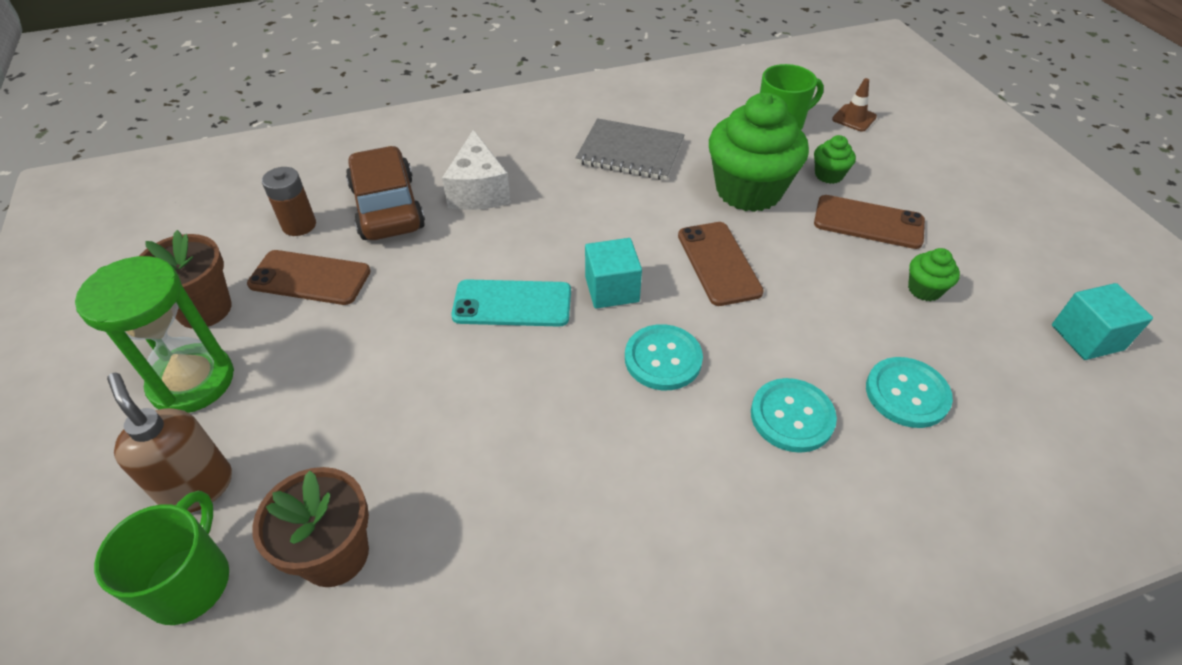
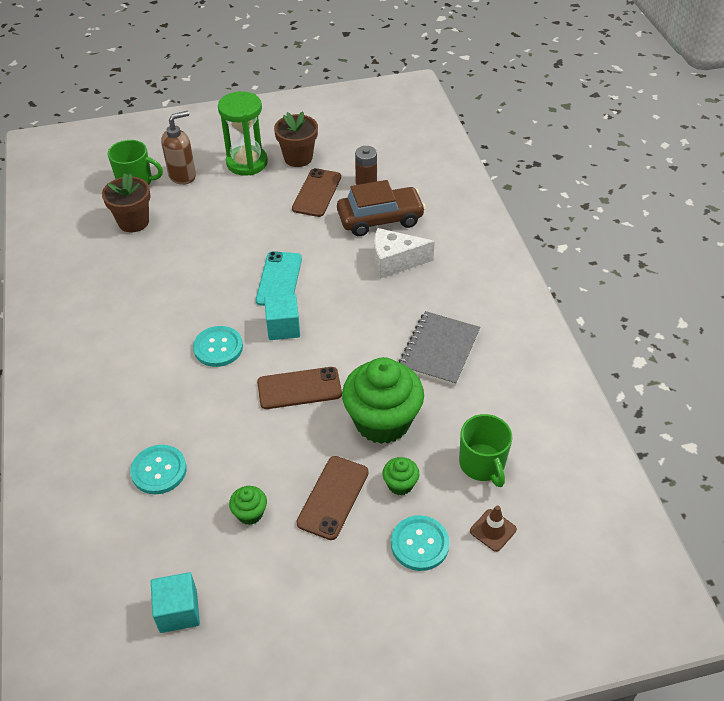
camera: 95 degrees right, 0 degrees up
turquoise button [751,378,837,453] -> turquoise button moved to [391,515,450,571]

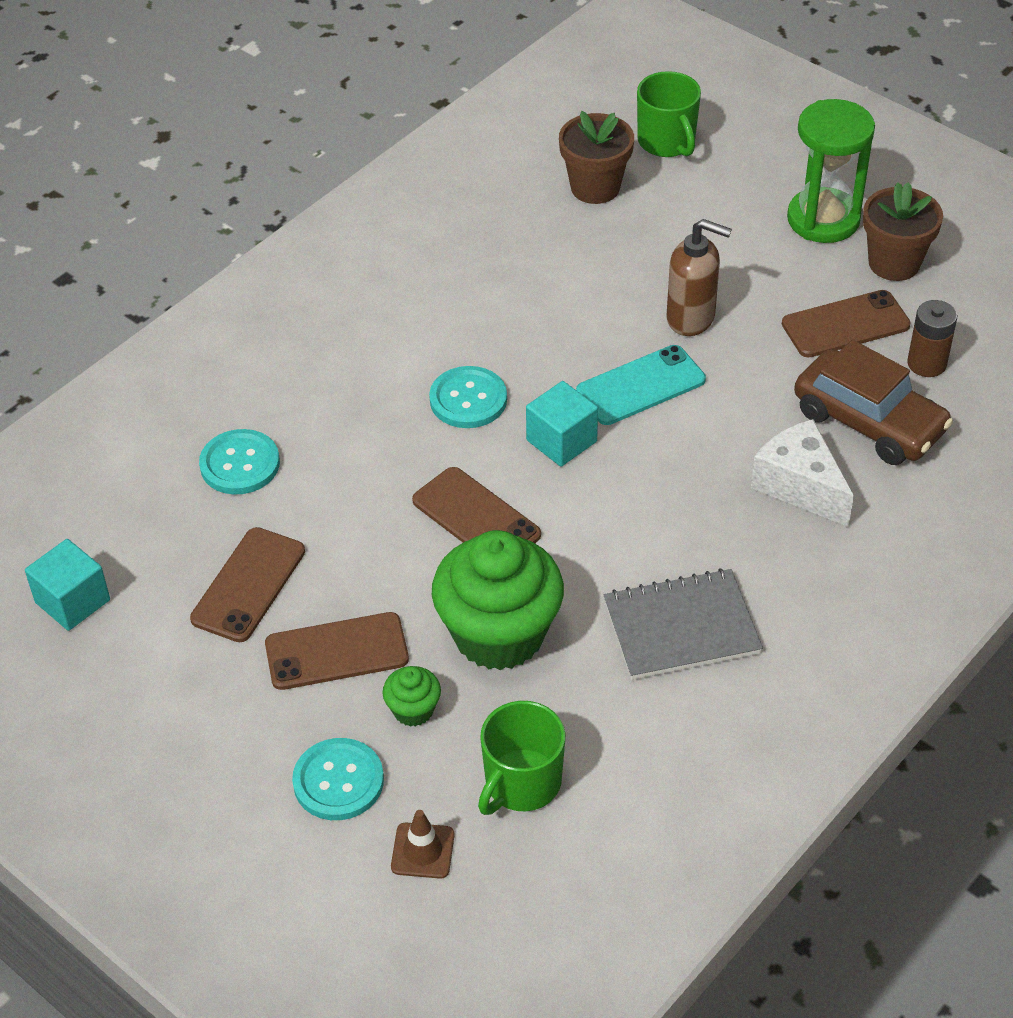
camera: 55 degrees right, 0 degrees up
brown soap dispenser [161,111,196,185] -> brown soap dispenser moved to [667,219,732,336]
green cupcake [229,486,267,525] -> brown phone [190,527,305,642]

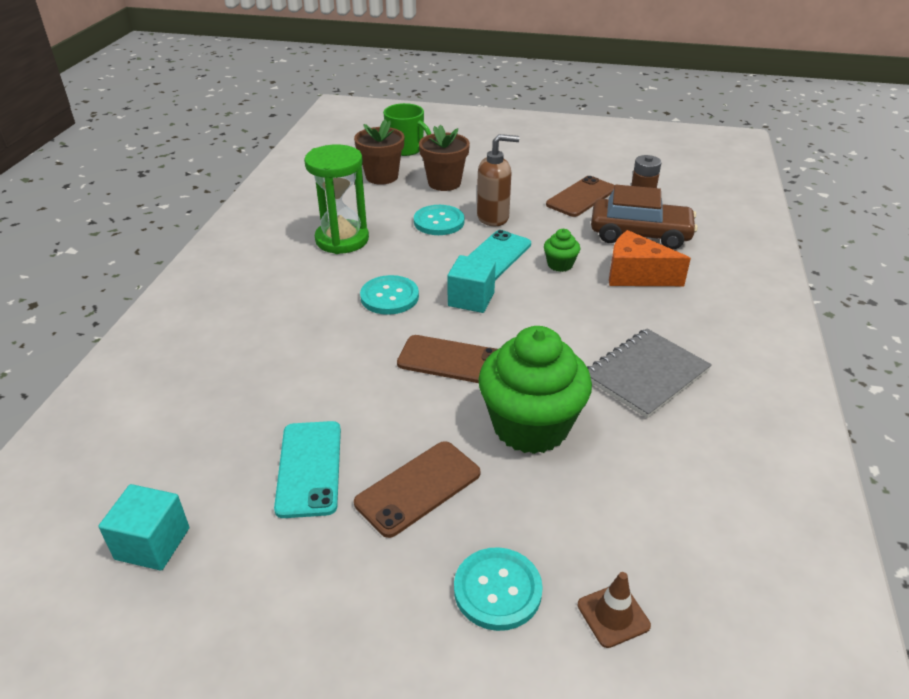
camera: 30 degrees left, 10 degrees down
brown phone [190,527,305,642] -> turquoise phone [274,421,341,518]
turquoise button [199,429,280,495] -> turquoise button moved to [414,205,464,235]
green cupcake [383,666,441,727] -> green cupcake moved to [544,229,580,272]
green mug [478,701,565,815] -> none
white cheese [751,419,854,527] -> orange cheese [609,230,691,286]
green hourglass [787,99,875,243] -> green hourglass moved to [304,145,369,254]
brown flower pot [863,182,943,281] -> brown flower pot moved to [419,125,470,191]

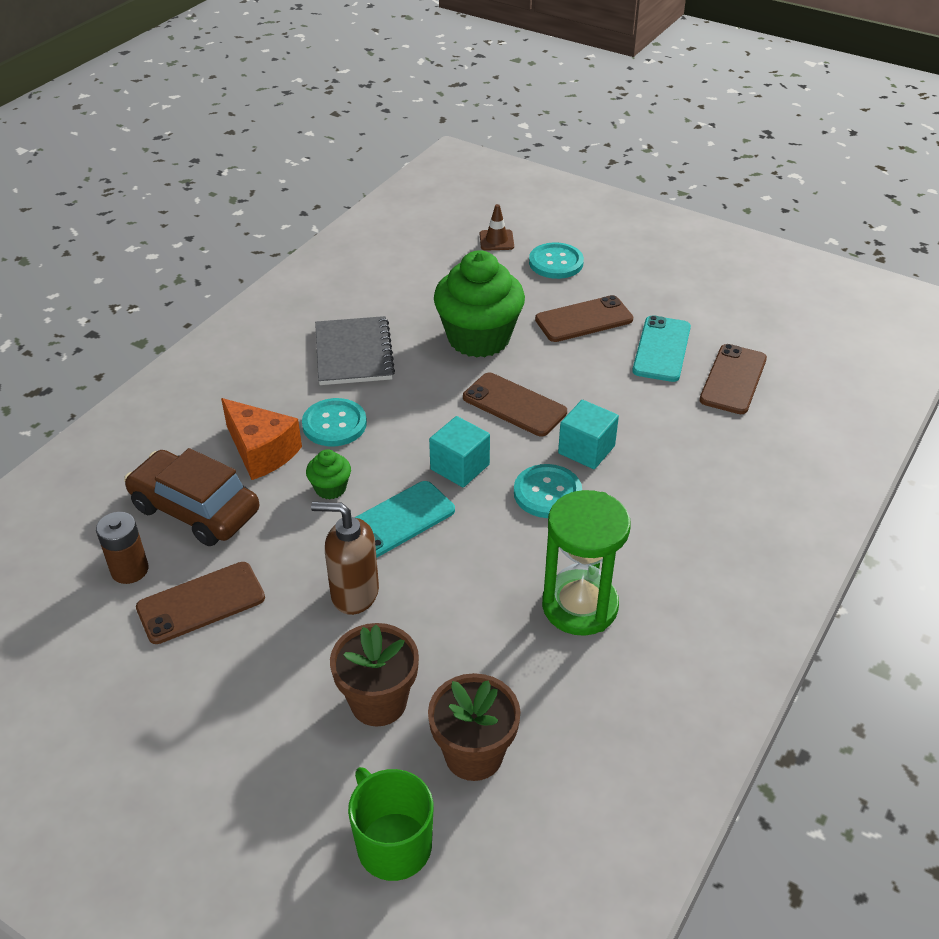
camera: 160 degrees left, 5 degrees up
turquoise cube [98,484,189,571] -> turquoise cube moved to [558,400,619,469]
turquoise button [414,205,464,235] -> turquoise button moved to [302,398,367,446]
grey notebook [587,329,712,418] -> grey notebook turned 75 degrees counterclockwise [315,316,395,385]
none -> brown phone [699,344,767,414]

